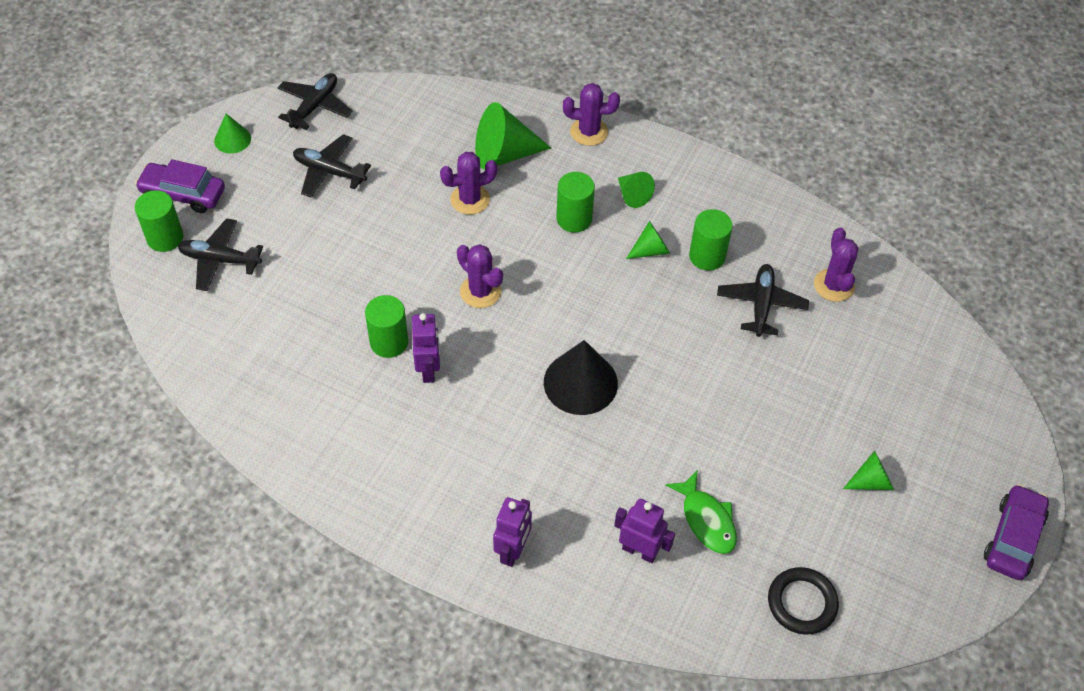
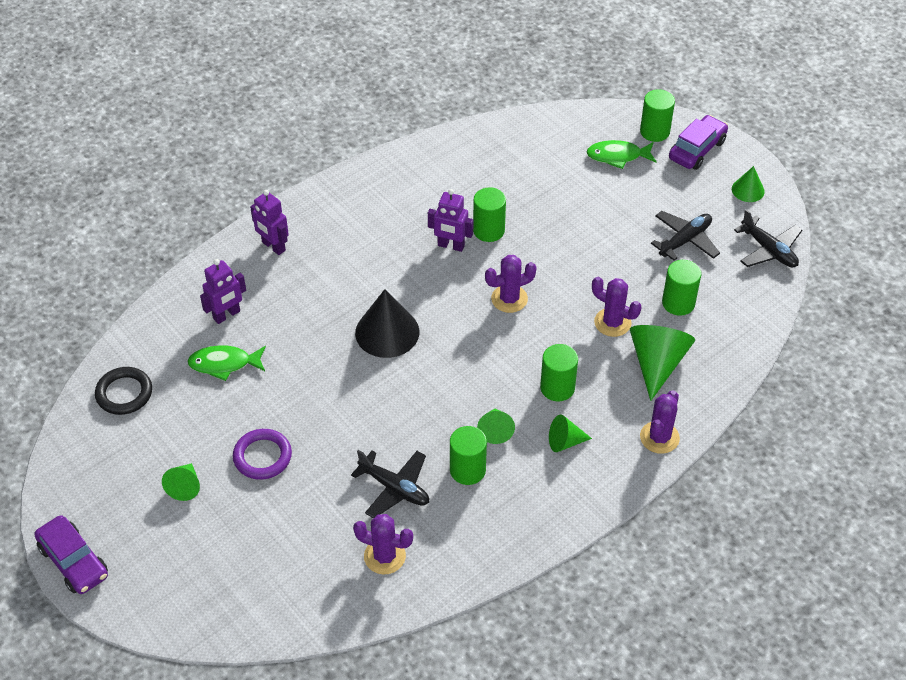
camera: 115 degrees right, 5 degrees down
black plane [178,218,263,291] -> green fish [586,140,657,169]
purple cactus [440,152,497,215] -> purple cactus turned 60 degrees counterclockwise [592,277,642,337]
none -> purple ring [233,429,292,480]
none -> green cylinder [662,260,701,316]

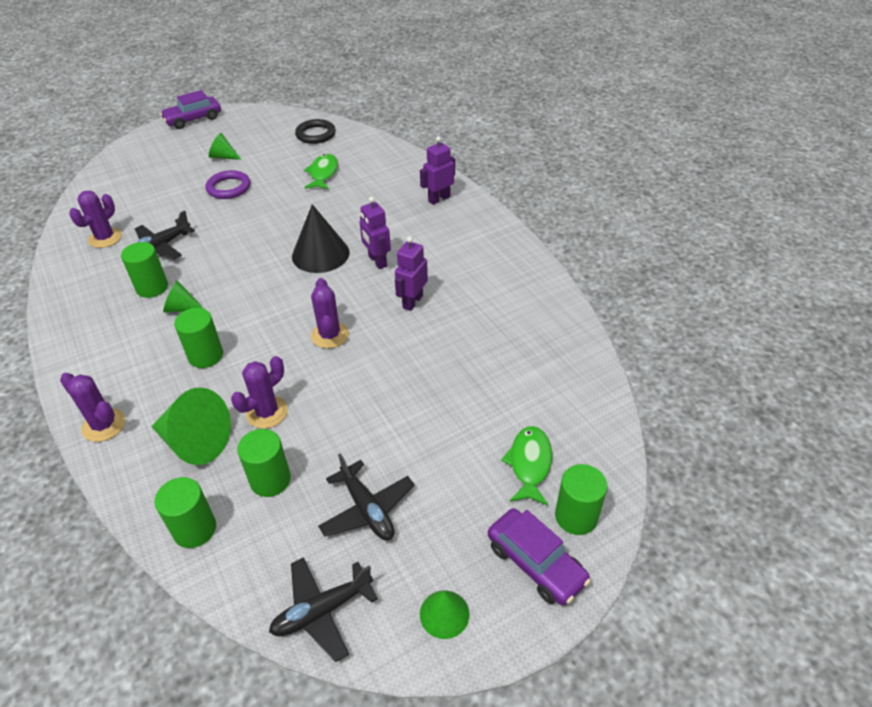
camera: 100 degrees right, 5 degrees down
purple robot [200,259,246,324] -> purple robot moved to [360,197,391,269]
green cylinder [473,187,506,242] -> green cylinder moved to [154,477,216,548]
green cone [549,415,592,452] -> none

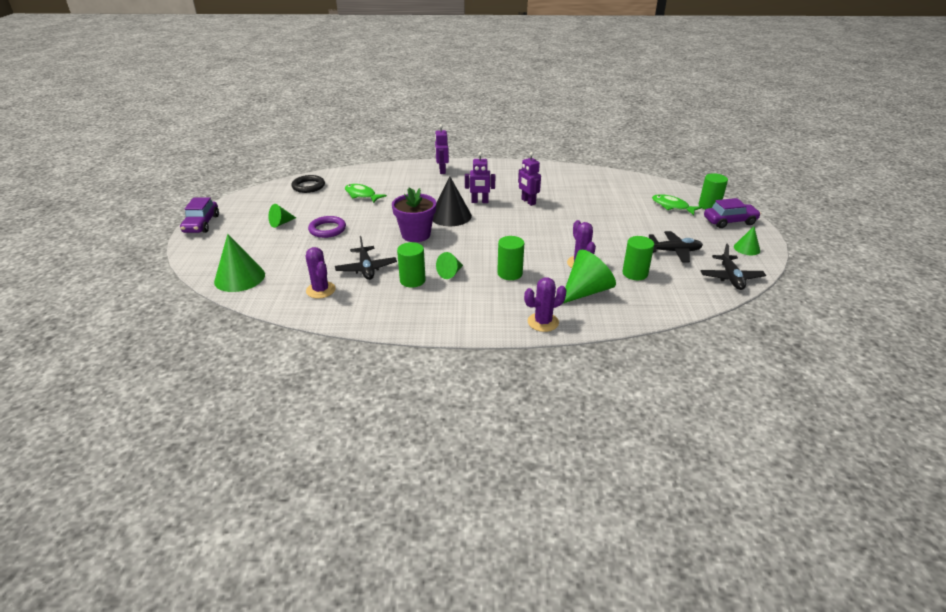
camera: 60 degrees left, 10 degrees down
green cylinder [154,477,216,548] -> none
purple cactus [311,278,349,349] -> none
none -> green cone [214,234,265,292]
none -> purple flower pot [392,188,436,242]

